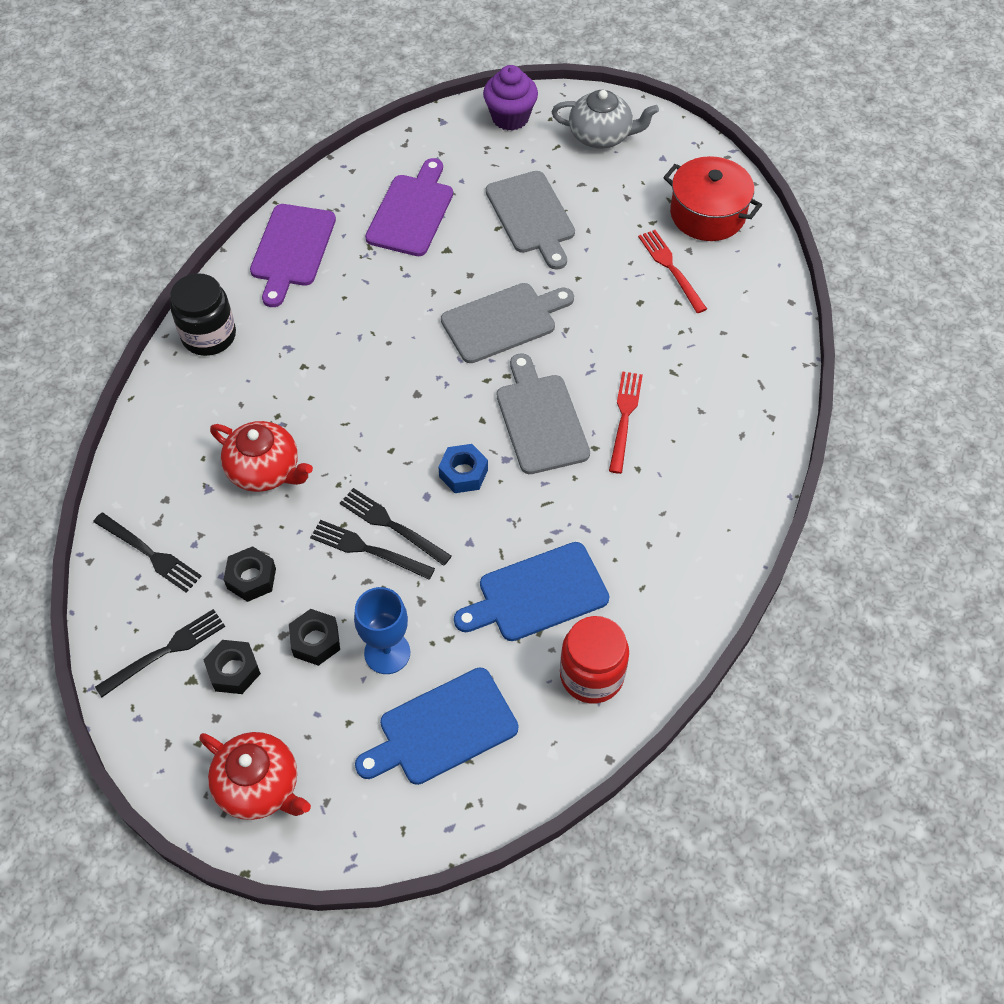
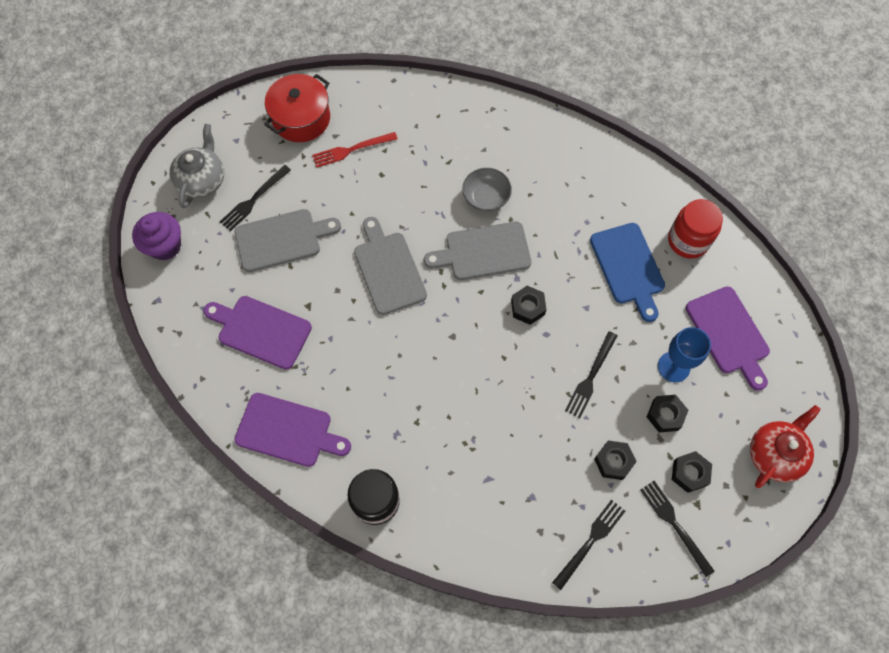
camera: 85 degrees left, 10 degrees up
red teapot [210,421,313,492] -> none
black fork [340,488,452,566] -> black fork moved to [220,165,291,231]
blue cutting board [355,668,518,785] -> purple cutting board [686,286,770,391]
blue nut [438,444,488,493] -> black nut [511,286,546,325]
red fork [609,371,643,474] -> grey bowl [462,168,512,212]

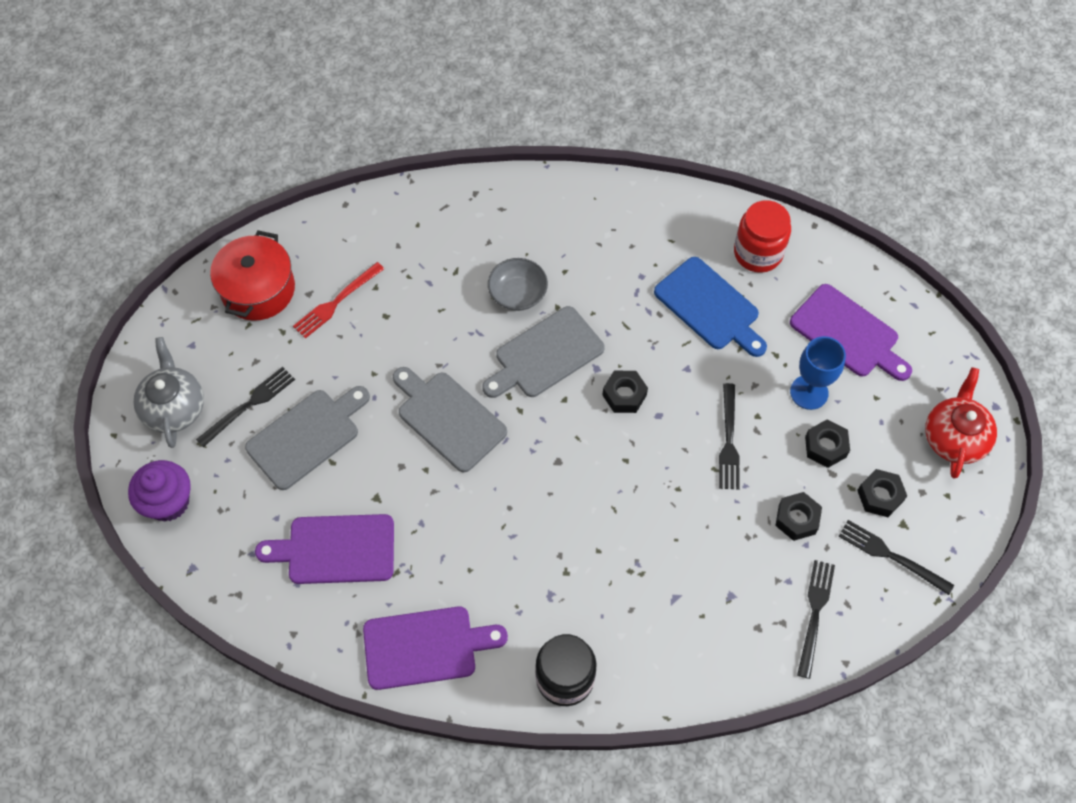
camera: 25 degrees left, 5 degrees down
black fork [220,165,291,231] -> black fork turned 150 degrees counterclockwise [196,367,295,447]

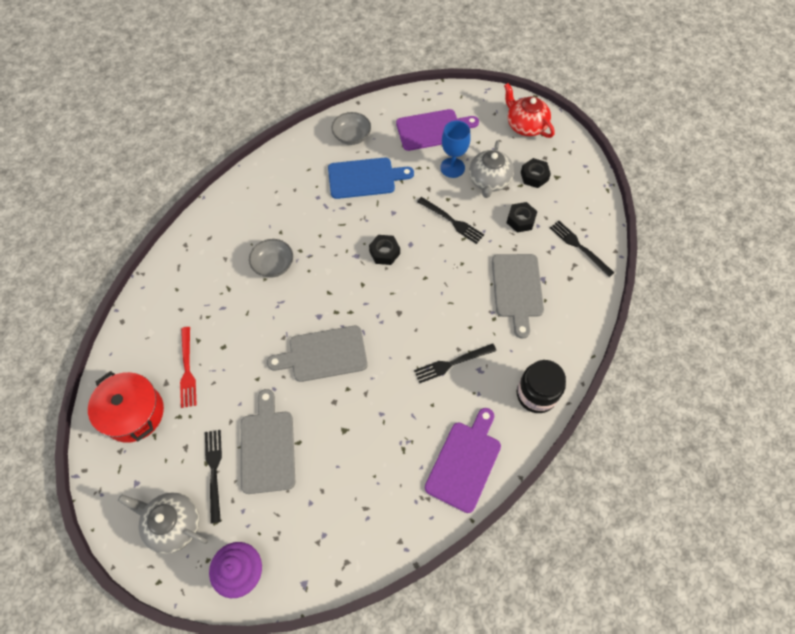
camera: 55 degrees left, 0 degrees up
purple cutting board [255,514,394,584] -> none
grey cutting board [483,306,605,398] -> grey cutting board moved to [492,254,544,339]
red jar [734,200,791,273] -> grey bowl [331,112,371,145]
black nut [805,420,850,468] -> grey teapot [469,140,514,198]
black fork [839,520,954,595] -> black fork moved to [414,343,497,383]

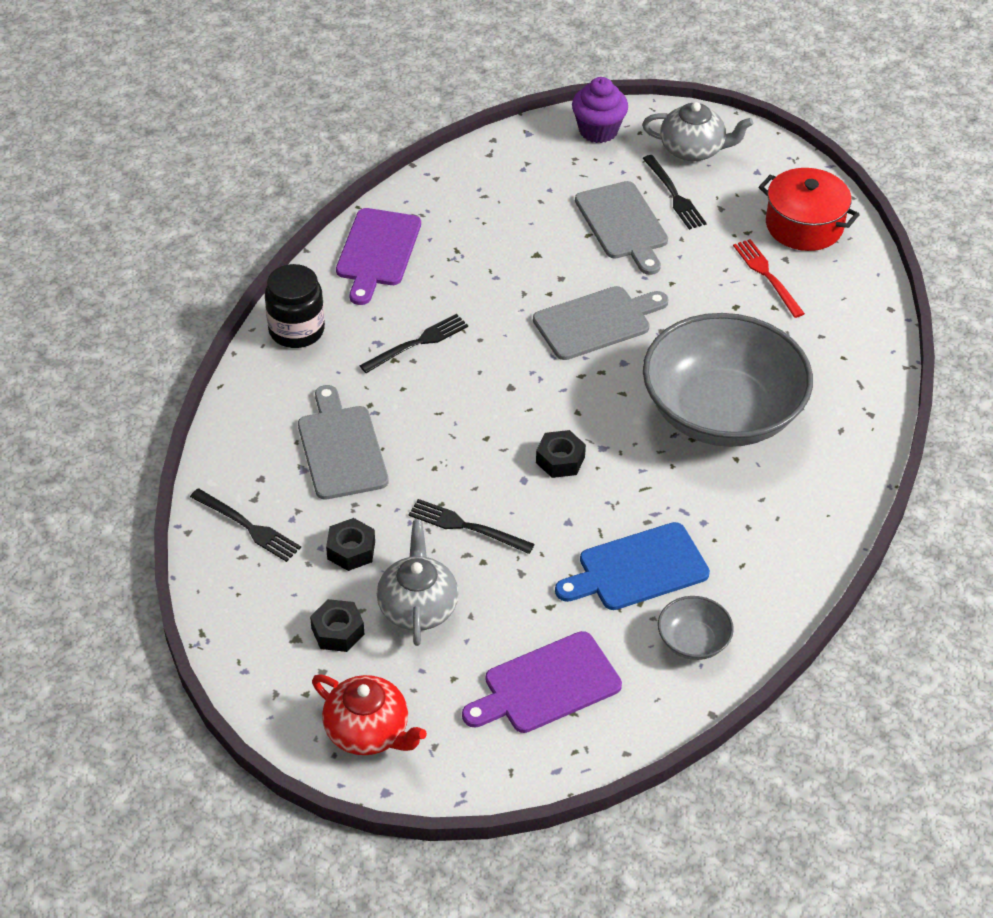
camera: 165 degrees right, 15 degrees down
grey bowl [249,239,293,278] -> grey bowl [643,313,813,447], size x2.45
blue goblet [440,121,471,178] -> none

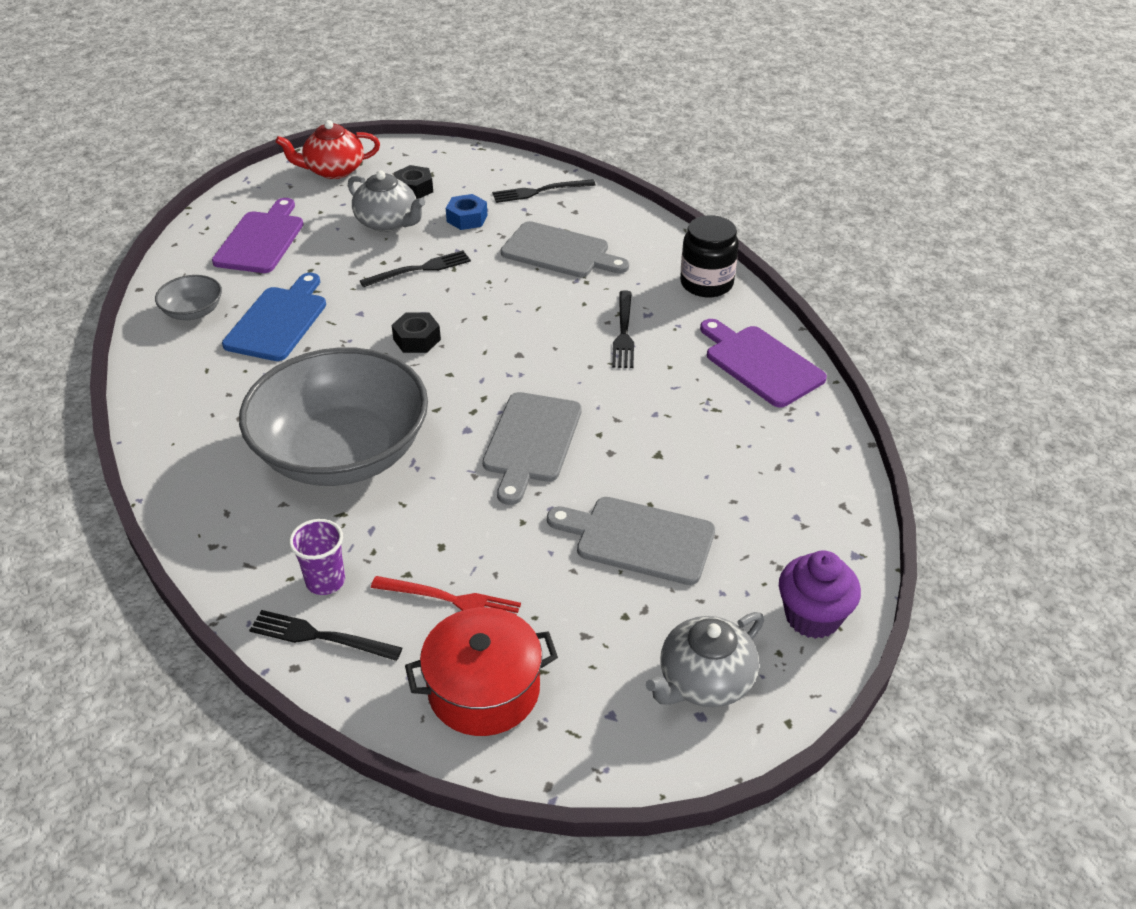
camera: 130 degrees right, 5 degrees down
black nut [326,518,375,571] -> blue nut [446,194,488,230]
black fork [642,155,707,230] -> black fork moved to [249,610,402,661]
none -> purple cup [289,519,345,595]

